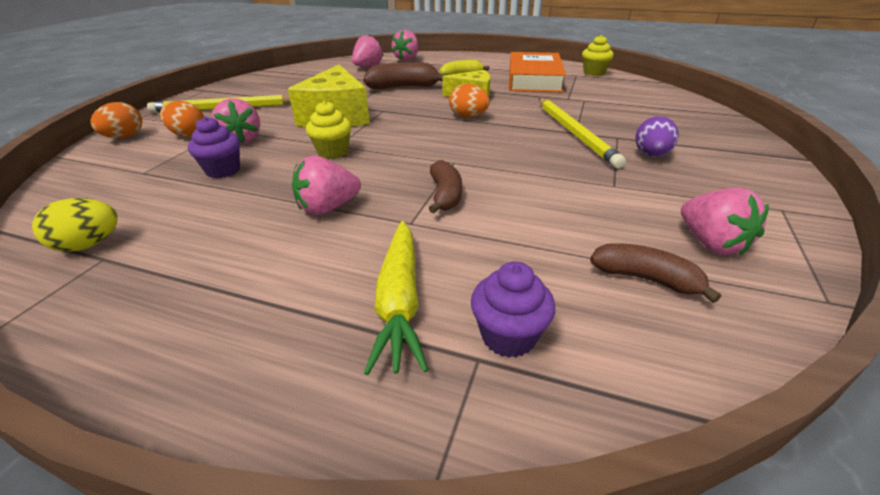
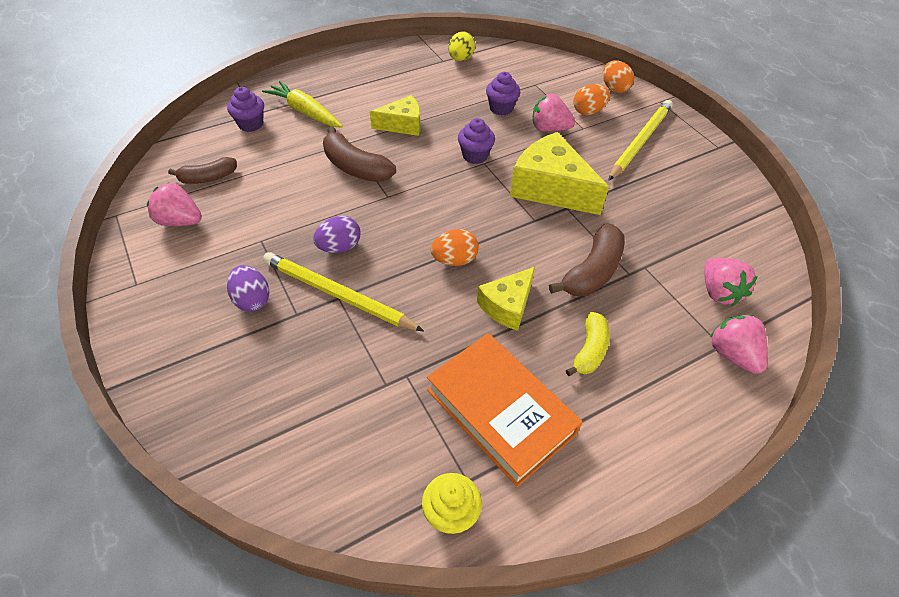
camera: 130 degrees right, 15 degrees up
pink strawberry [292,155,361,215] -> yellow cheese [370,95,420,136]
yellow cupcake [306,100,352,159] -> purple cupcake [458,118,495,164]
brown banana [429,160,462,213] -> brown banana [323,126,396,182], size x1.51
none -> purple egg [313,216,360,253]

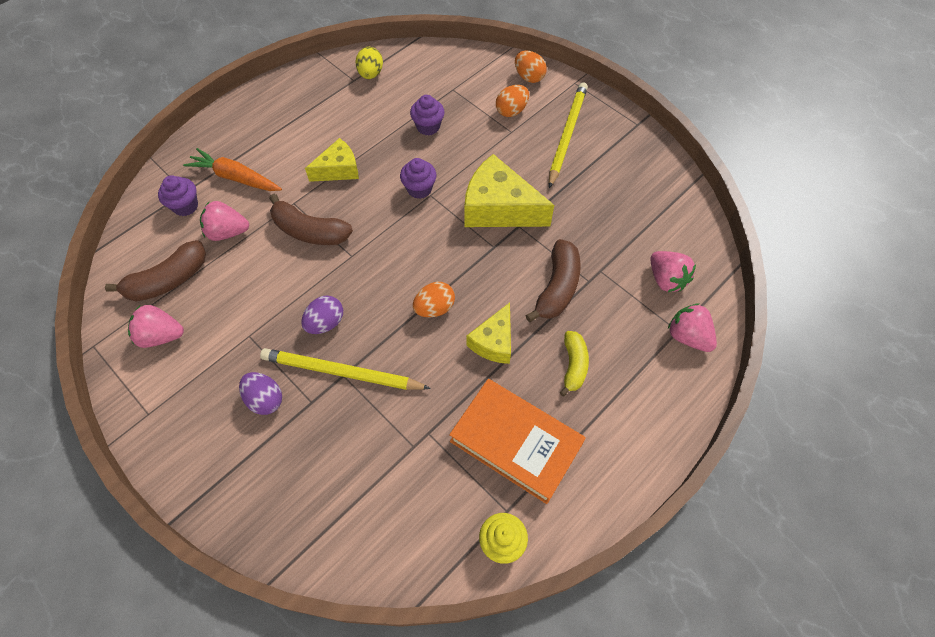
camera: 15 degrees left, 10 degrees up
brown banana [168,157,237,184] -> brown banana [105,240,206,301], size x1.51
yellow carrot [262,81,343,128] -> orange carrot [183,148,282,191]
pink strawberry [532,94,575,132] -> pink strawberry moved to [200,201,249,241]

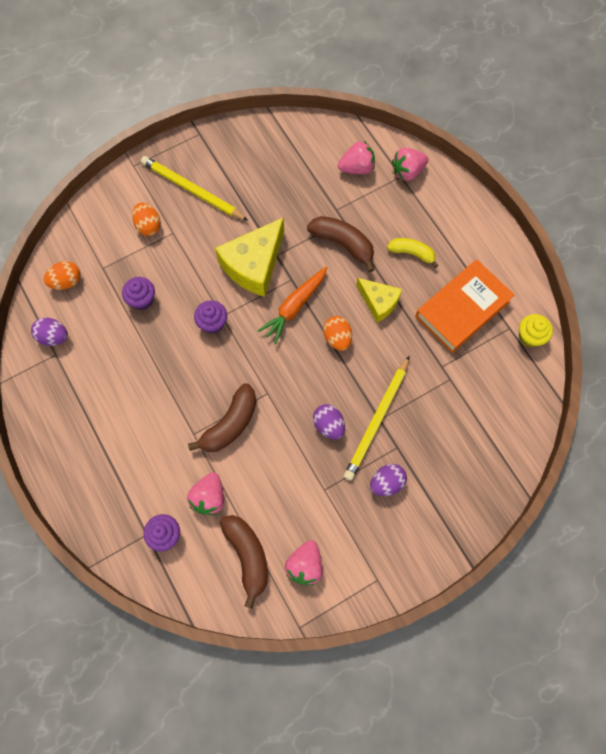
camera: 75 degrees left, 10 degrees up
orange carrot [183,148,282,191] -> orange carrot moved to [258,267,327,344]
yellow cheese [305,138,359,182] -> none
yellow egg [356,47,383,79] -> purple egg [31,318,68,346]
orange egg [515,51,547,83] -> orange egg moved to [44,261,81,290]

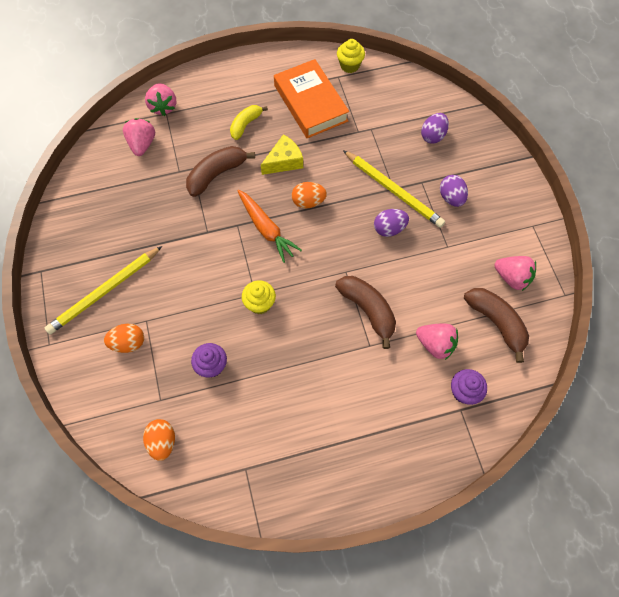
camera: 75 degrees left, 5 degrees down
purple egg [31,318,68,346] -> purple egg moved to [421,113,449,144]
purple cupcake [194,300,227,334] -> yellow cupcake [242,280,276,314]
yellow cheese [215,217,284,297] -> none
brown banana [220,515,268,609] -> brown banana turned 60 degrees clockwise [464,288,529,363]

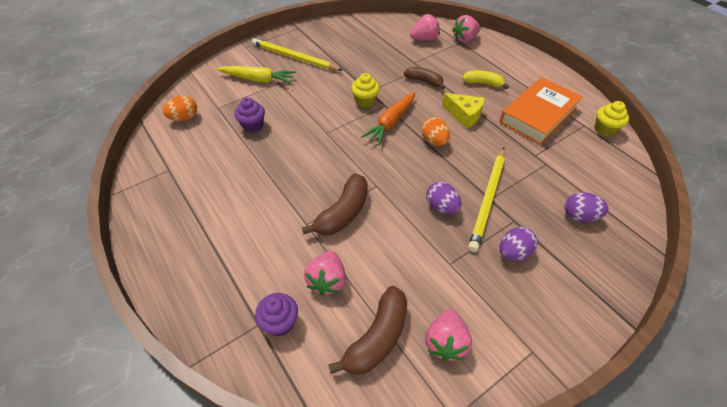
camera: 70 degrees right, 15 degrees down
orange egg [104,324,144,353] -> yellow carrot [217,66,296,84]
brown banana [186,146,255,197] -> brown banana [404,67,445,90], size x0.66
yellow cupcake [242,280,276,314] -> yellow cupcake moved to [351,73,380,108]

